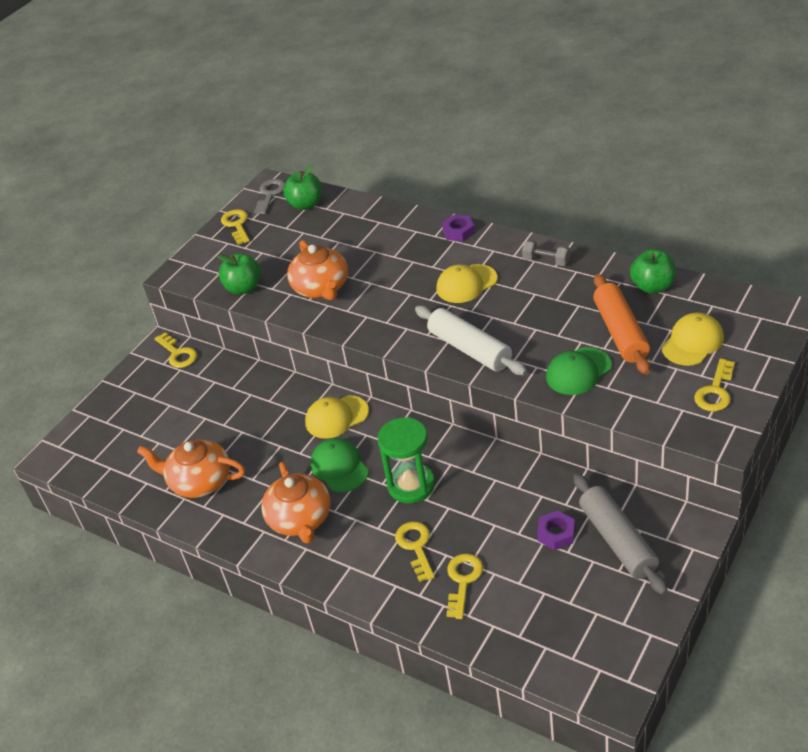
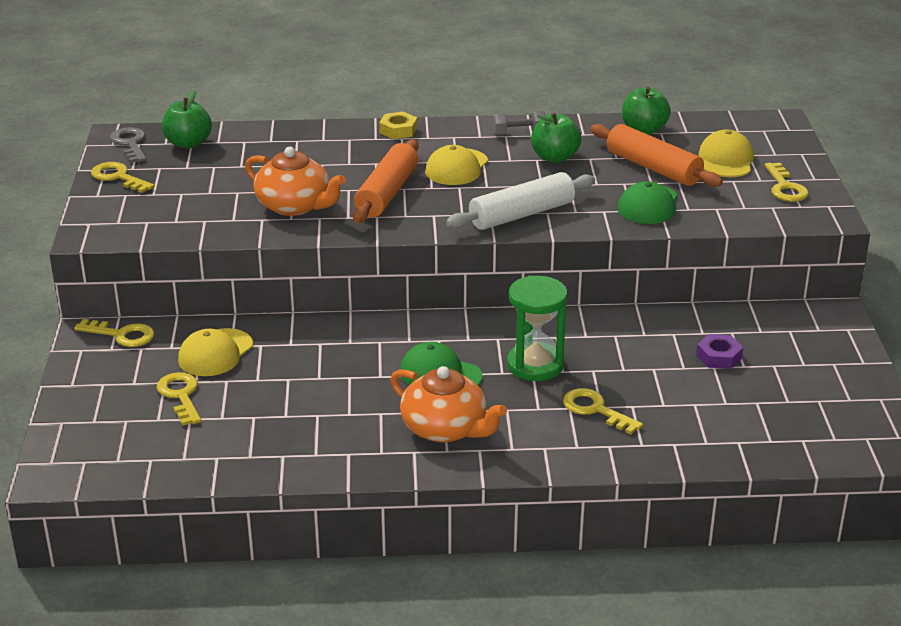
camera: 40 degrees left, 10 degrees down
orange teapot [137,439,245,498] -> none
green apple [217,254,261,295] -> green apple moved to [531,113,581,163]
yellow cap [305,395,369,439] -> yellow cap moved to [178,328,253,376]
white rolling pin [415,306,527,375] -> white rolling pin turned 45 degrees counterclockwise [446,172,595,230]
purple nut [442,215,475,241] -> yellow nut [379,112,417,139]
yellow key [446,553,483,619] -> yellow key moved to [157,372,201,426]
grey rolling pin [574,474,668,595] -> none
none -> orange rolling pin [353,140,418,223]

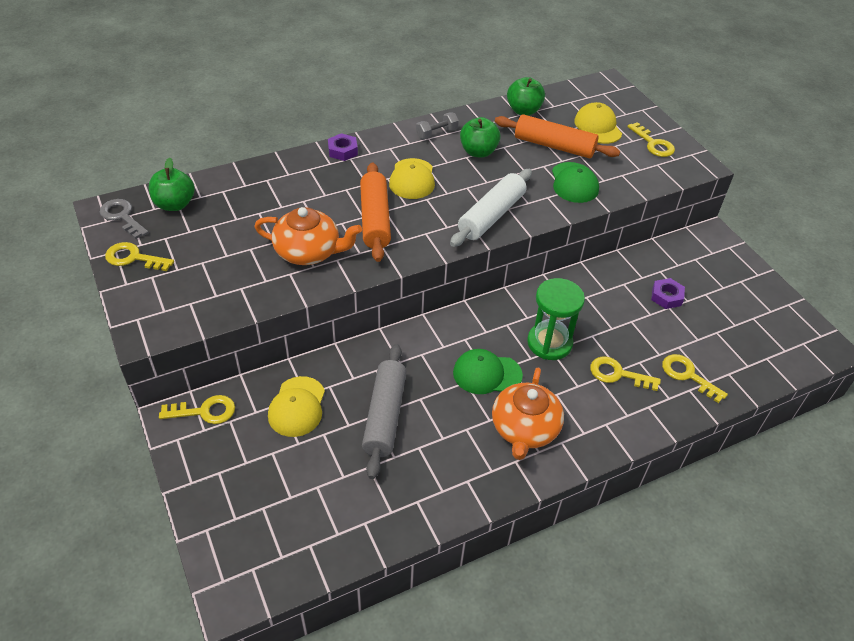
camera: 25 degrees left, 15 degrees up
yellow key [157,372,201,426] -> yellow key moved to [662,354,728,403]
yellow nut [379,112,417,139] -> purple nut [328,133,358,161]
orange teapot [390,366,507,443] -> orange teapot turned 90 degrees clockwise [492,367,564,460]
none -> grey rolling pin [362,344,407,479]

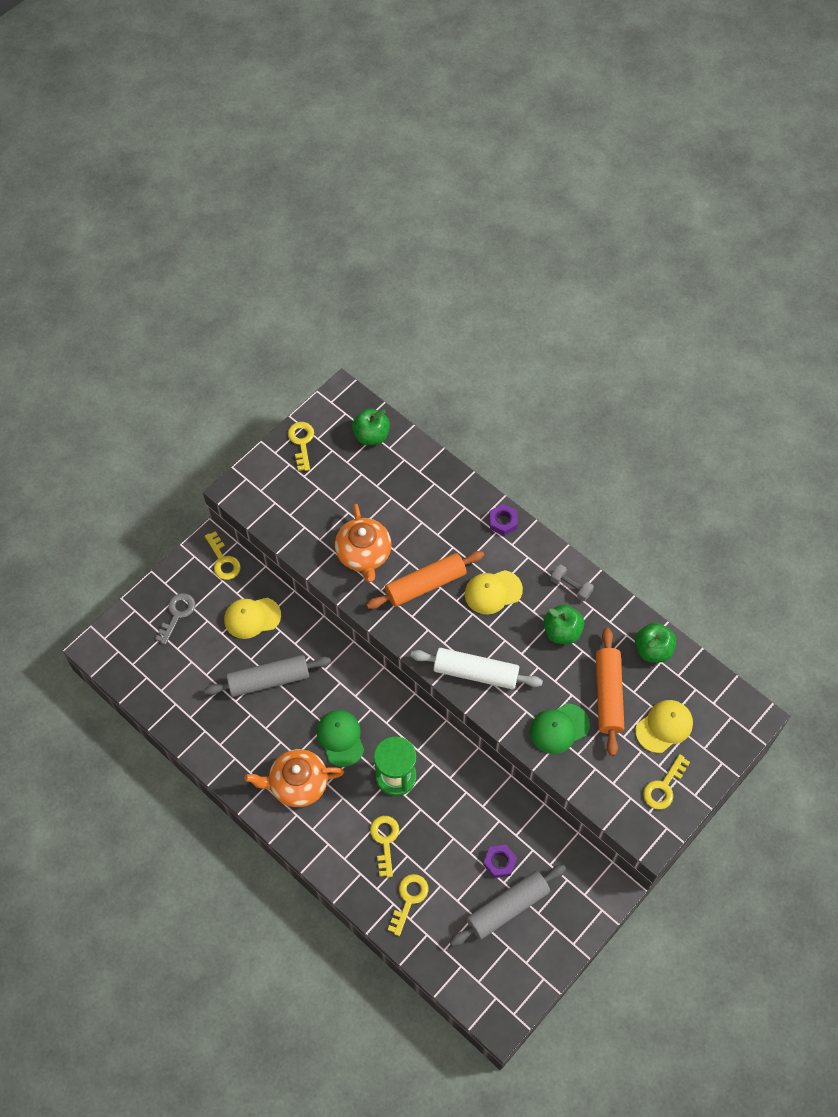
camera: 70 degrees right, 15 degrees up
grey key [100,199,149,239] -> grey key moved to [155,593,195,645]
none -> grey rolling pin [450,865,566,947]

